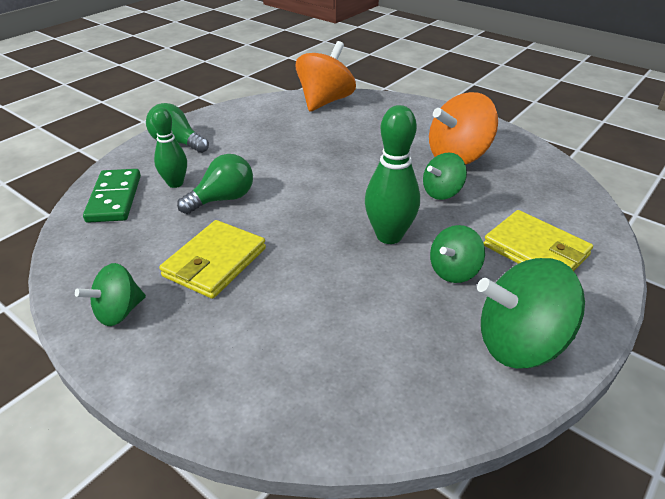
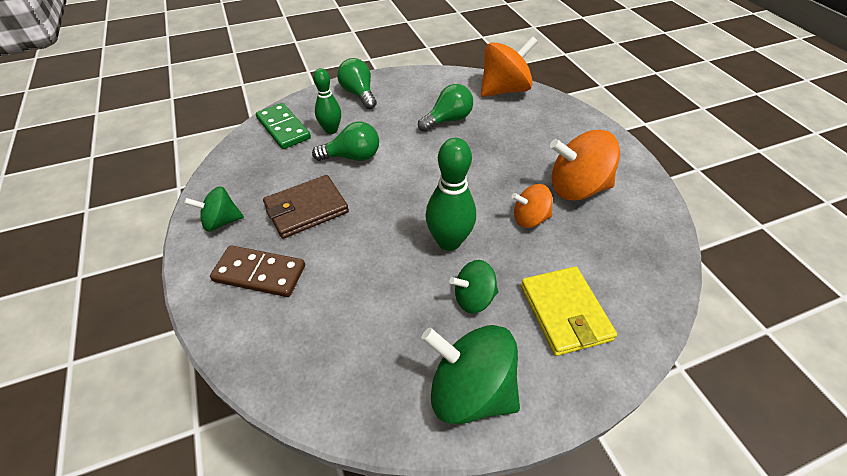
camera: 30 degrees right, 10 degrees up
green domino [83,169,141,223] -> green domino turned 60 degrees counterclockwise [256,103,311,149]
yellow wallet [159,220,266,299] -> brown wallet [263,175,349,239]
green spinning top [423,152,467,200] -> orange spinning top [512,184,552,228]
none -> brown domino [210,245,305,297]
none -> green light bulb [418,84,473,132]

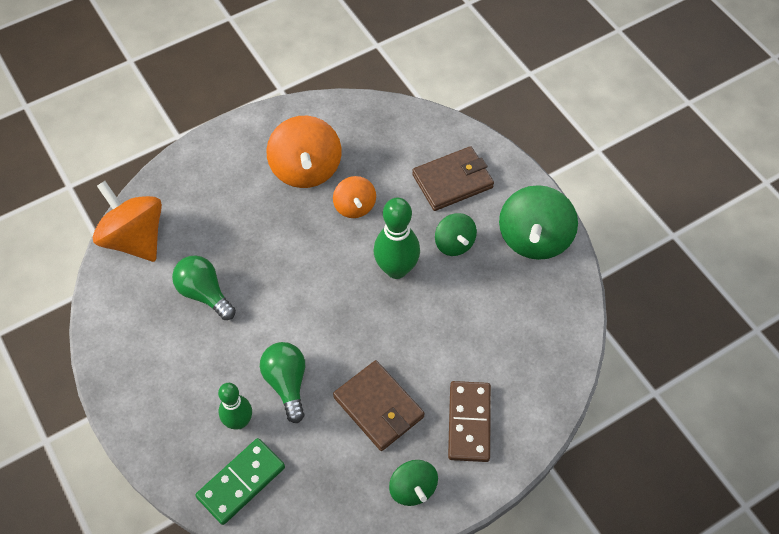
camera: 100 degrees left, 10 degrees up
green light bulb [337,58,377,109] -> none
yellow wallet [521,266,617,356] -> brown wallet [412,146,494,211]

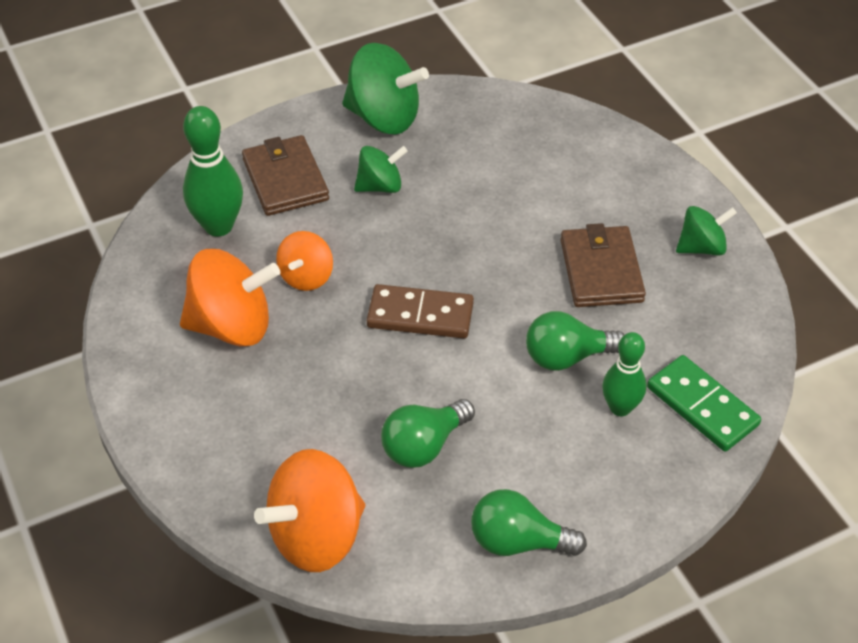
camera: 85 degrees left, 10 degrees down
orange spinning top [333,176,376,218] -> orange spinning top turned 120 degrees clockwise [276,231,333,291]
brown wallet [333,360,425,451] -> brown wallet turned 60 degrees counterclockwise [561,223,646,307]
green bowling pin [374,198,420,279] -> green bowling pin moved to [183,106,243,236]
brown domino [448,381,491,462] -> brown domino moved to [367,284,474,338]
none -> green light bulb [471,489,587,556]

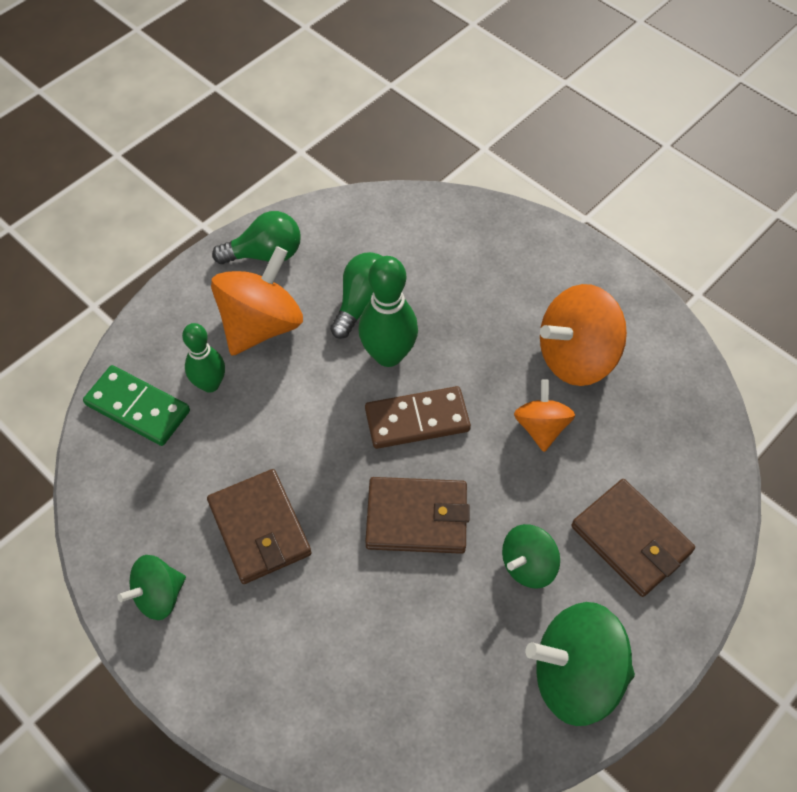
camera: 160 degrees right, 10 degrees up
green bowling pin [183,106,243,236] -> green bowling pin moved to [358,256,418,367]
orange spinning top [254,449,365,572] -> orange spinning top moved to [211,246,303,355]
green light bulb [526,311,624,371] -> none
none -> brown wallet [365,477,470,554]

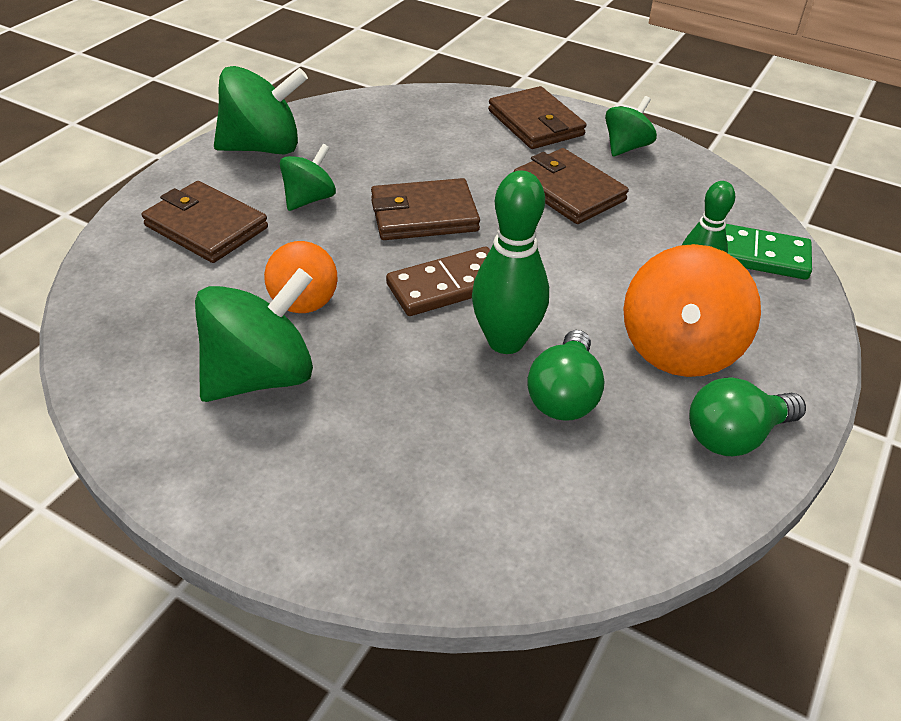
camera: 165 degrees right, 15 degrees down
orange spinning top [540,284,627,386] -> green spinning top [195,268,313,402]
none -> brown wallet [488,86,586,149]

